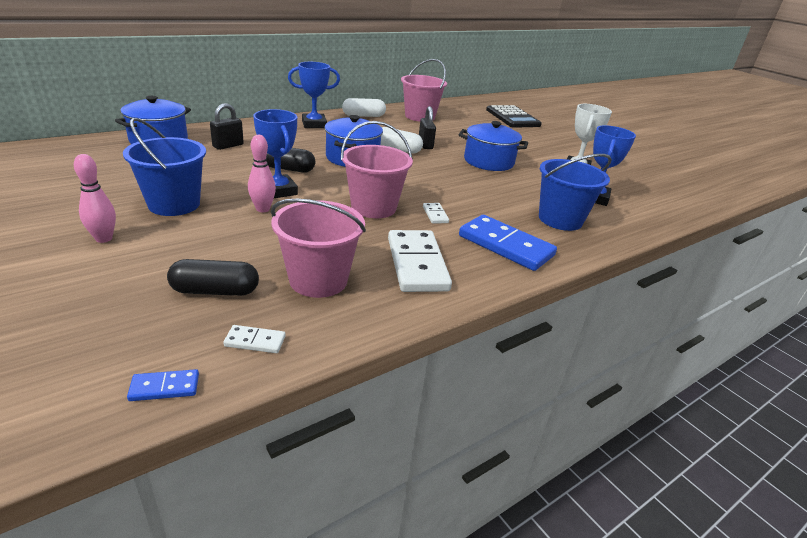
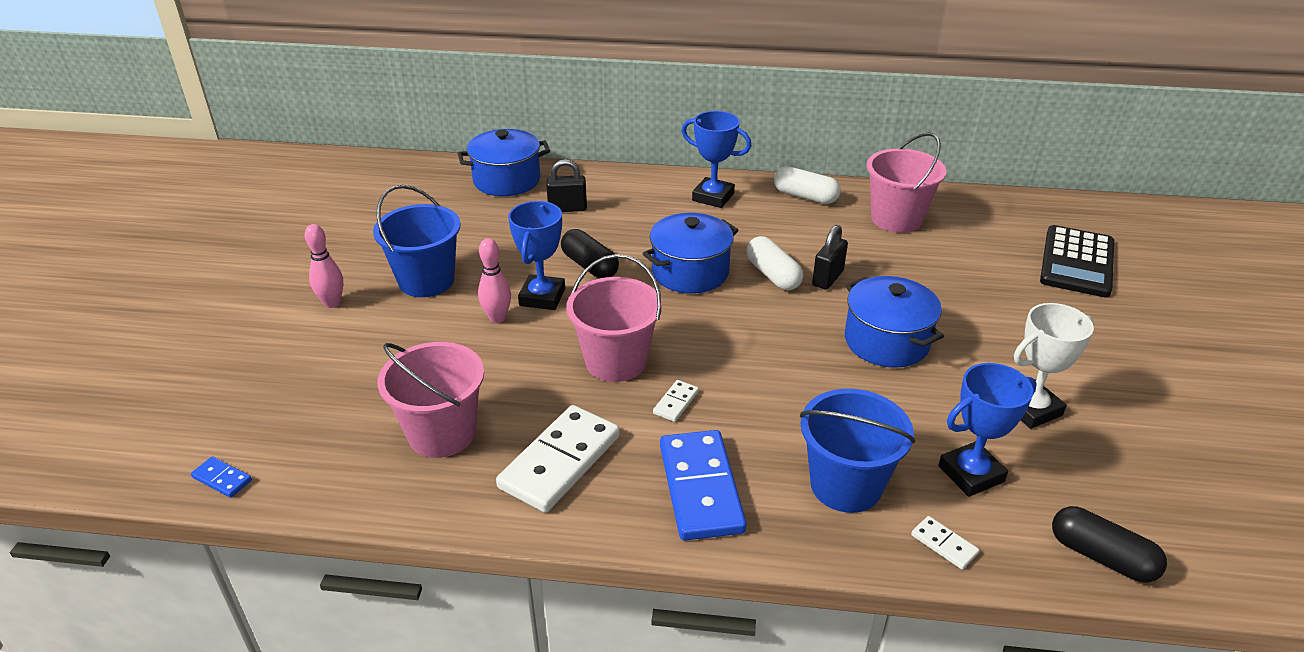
camera: 45 degrees right, 5 degrees up
black capsule [167,259,259,296] -> black capsule moved to [1052,506,1167,583]
white domino [223,325,286,353] -> white domino moved to [911,516,979,570]

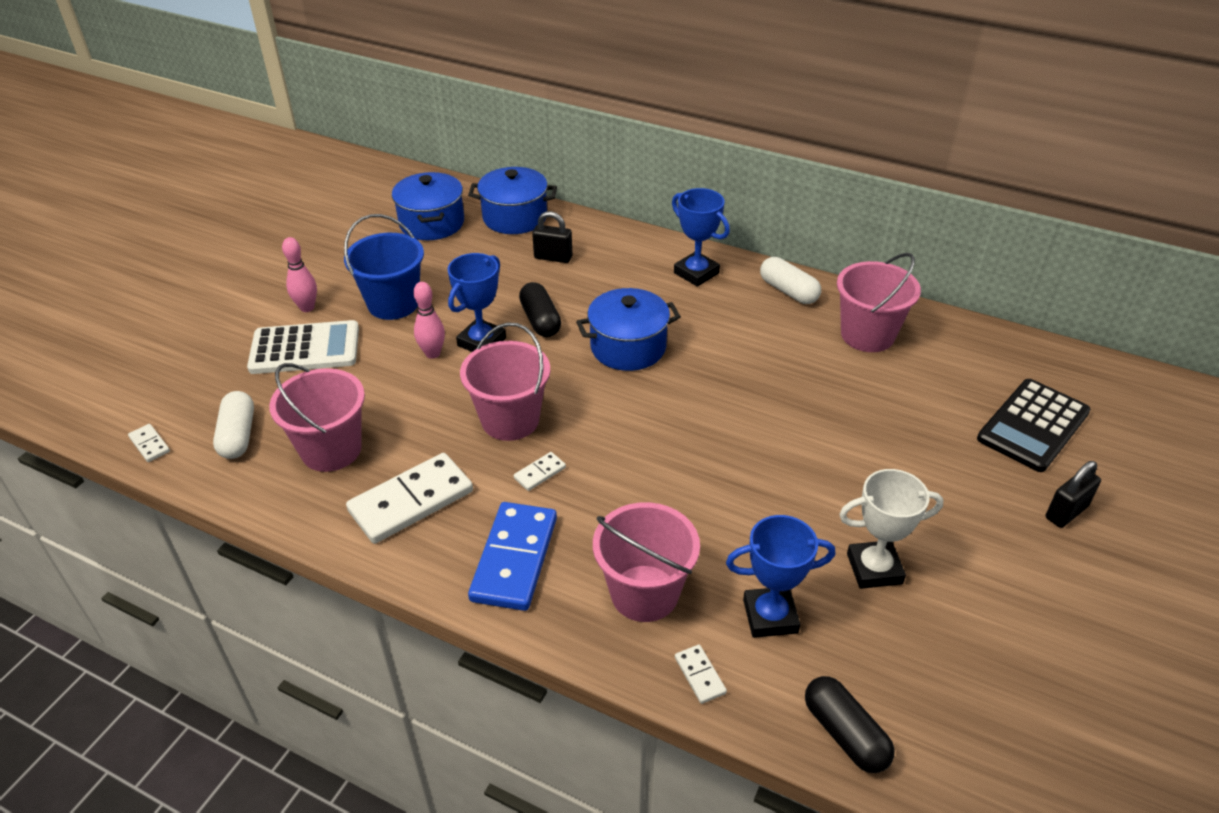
camera: 20 degrees right, 5 degrees up
blue domino [191,456,252,498] -> white domino [128,424,170,462]
white capsule [746,236,803,290] -> white capsule moved to [213,391,254,459]
blue bucket [799,389,915,513] -> pink bucket [593,502,700,622]
black padlock [812,225,848,290] -> black padlock moved to [1046,461,1101,528]
blue pot [845,276,944,368] -> blue pot moved to [392,172,464,240]
none -> white calculator [247,320,359,374]

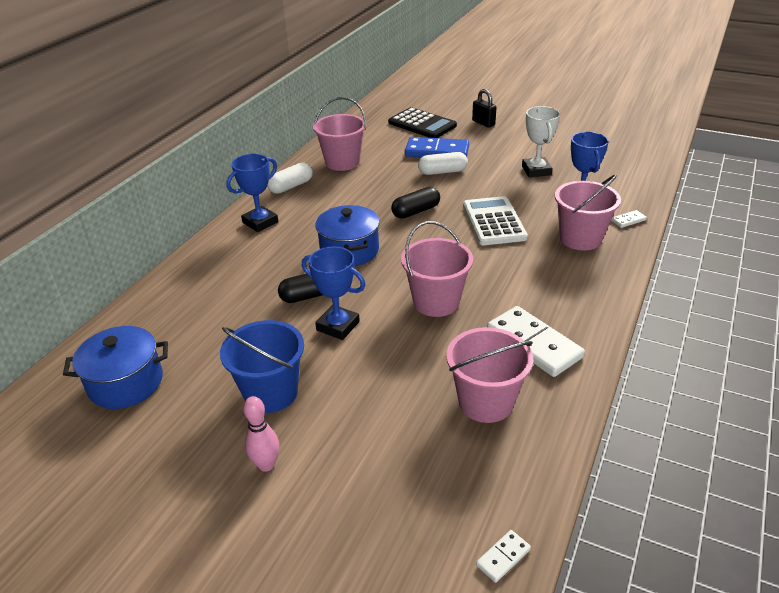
camera: 90 degrees left, 5 degrees down
white capsule [213,391,254,459] -> white capsule moved to [418,152,468,175]
white calculator [247,320,359,374] -> white calculator moved to [463,196,528,245]
pink bowling pin [413,282,445,359] -> none
blue pot [468,167,557,234] -> none
blue domino [468,502,557,611] -> blue domino moved to [405,137,469,157]
white domino [514,452,566,491] -> none
black padlock [532,211,572,263] -> none
black capsule [805,676,895,773] -> black capsule moved to [391,187,440,219]

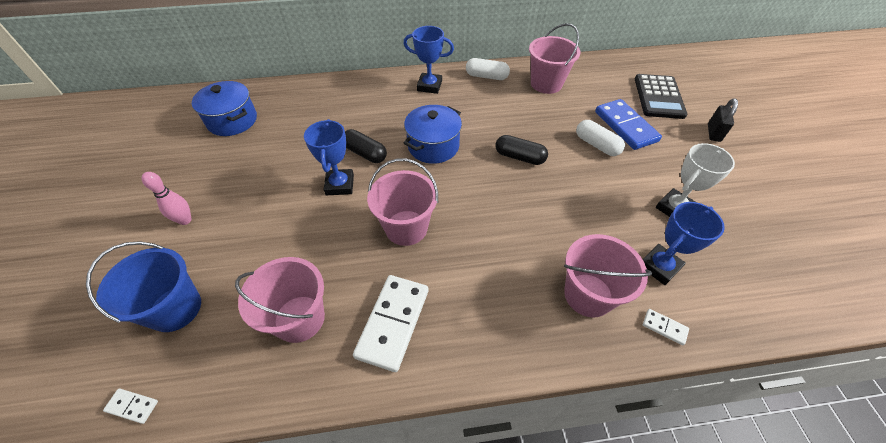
camera: 55 degrees right, 15 degrees up
blue bucket [220,320,304,413] -> blue bucket moved to [86,241,201,332]
white calculator [463,196,528,245] -> none

